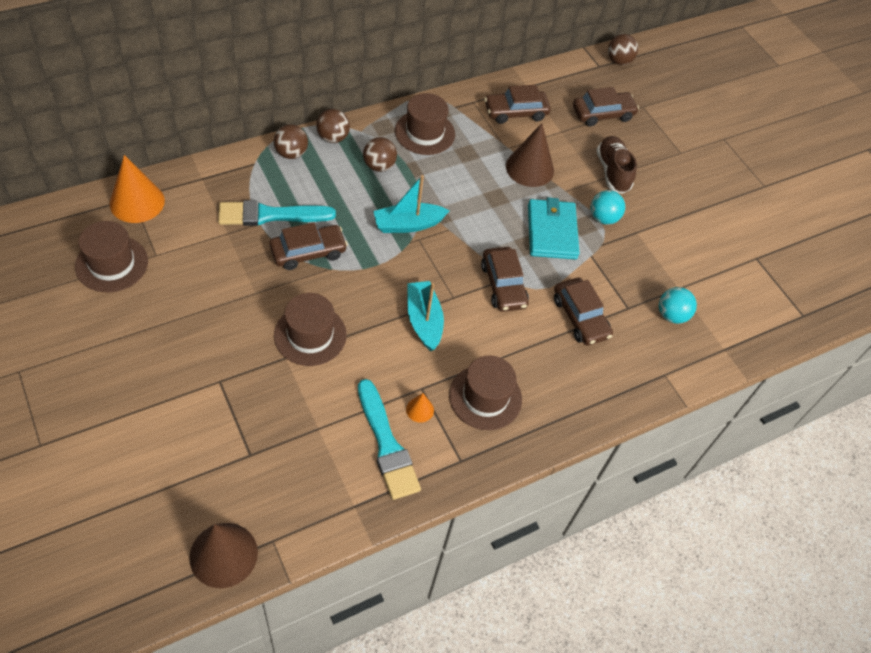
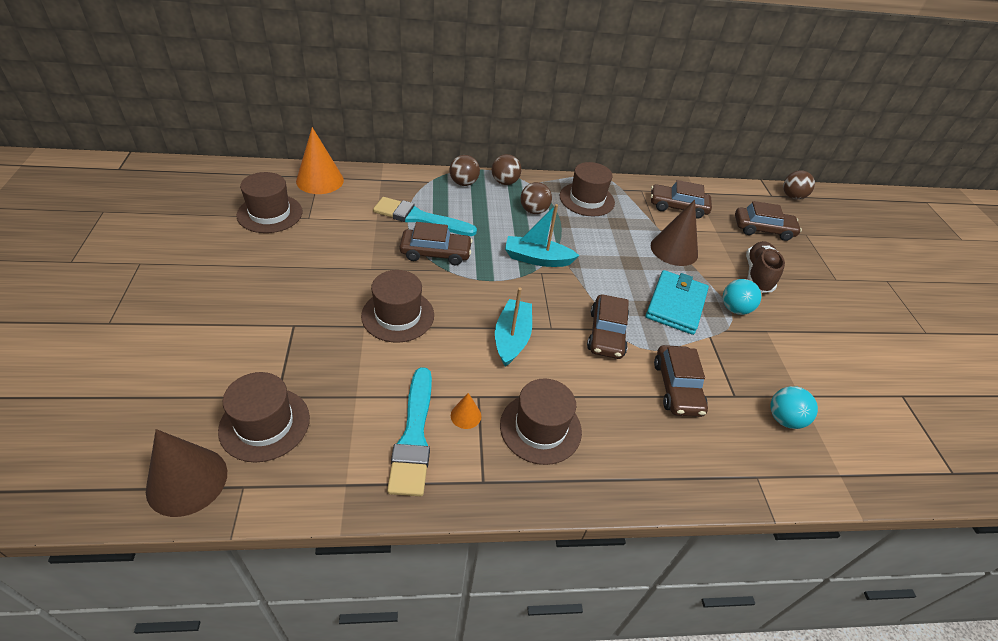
camera: 25 degrees right, 10 degrees down
none -> brown hat [218,372,310,463]

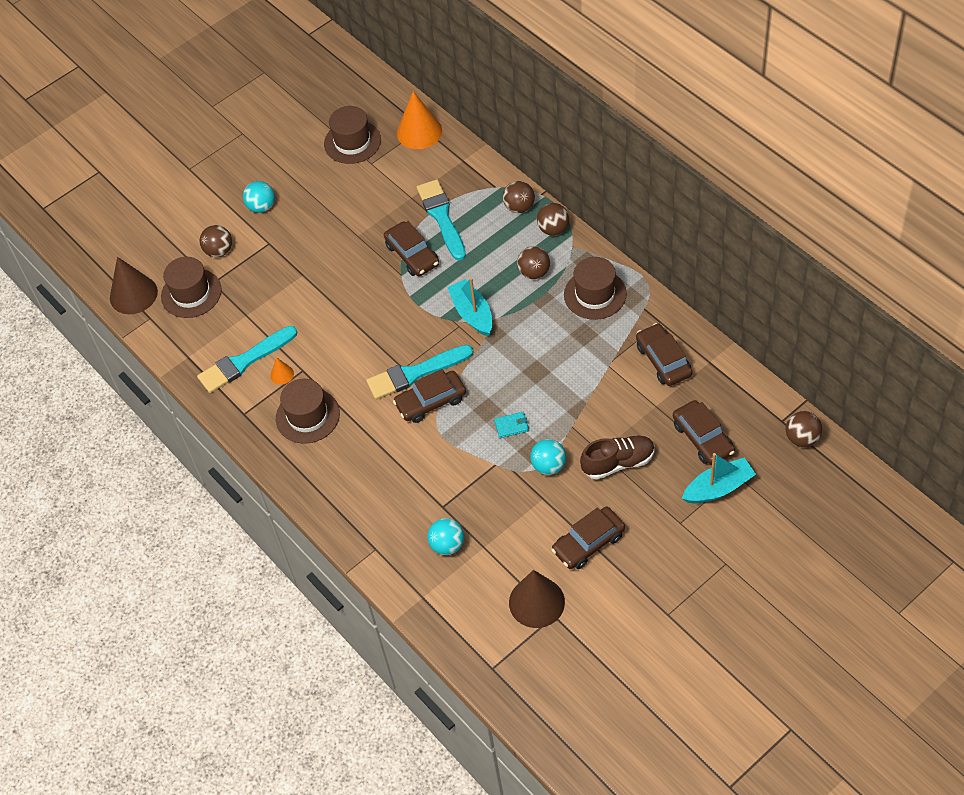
camera: 65 degrees right, 10 degrees up
brown hat [361,270,434,343] -> none
turquoise boat [495,287,532,366] -> turquoise boat moved to [682,453,756,504]
turquoise wallet [646,270,709,335] -> turquoise wallet [494,412,529,438], size x0.45
brown cone [651,200,698,266] -> brown cone moved to [509,570,565,628]
brown car [654,345,708,417] -> brown car moved to [551,507,625,569]
none -> brown ball [200,225,232,257]
none -> turquoise ball [243,181,275,213]
none -> turquoise brush [366,345,474,399]

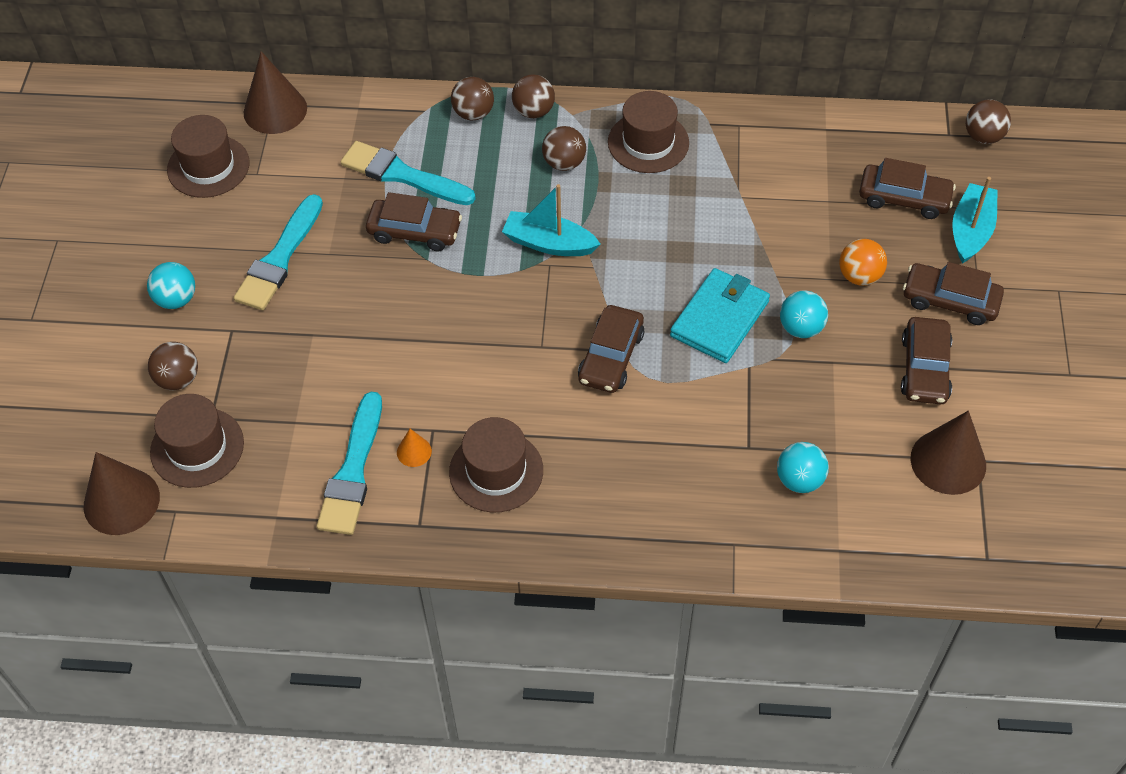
camera: 50 degrees left, 0 degrees up
turquoise brush [366,345,474,399] -> turquoise brush moved to [234,194,323,310]
orange cone [397,91,442,149] -> brown cone [244,51,307,134]
turquoise wallet [494,412,529,438] -> turquoise wallet [670,268,770,363], size x2.20
brown shoe [580,436,655,479] -> orange ball [839,239,887,286]
brown car [636,323,692,386] -> brown car moved to [903,262,1004,325]

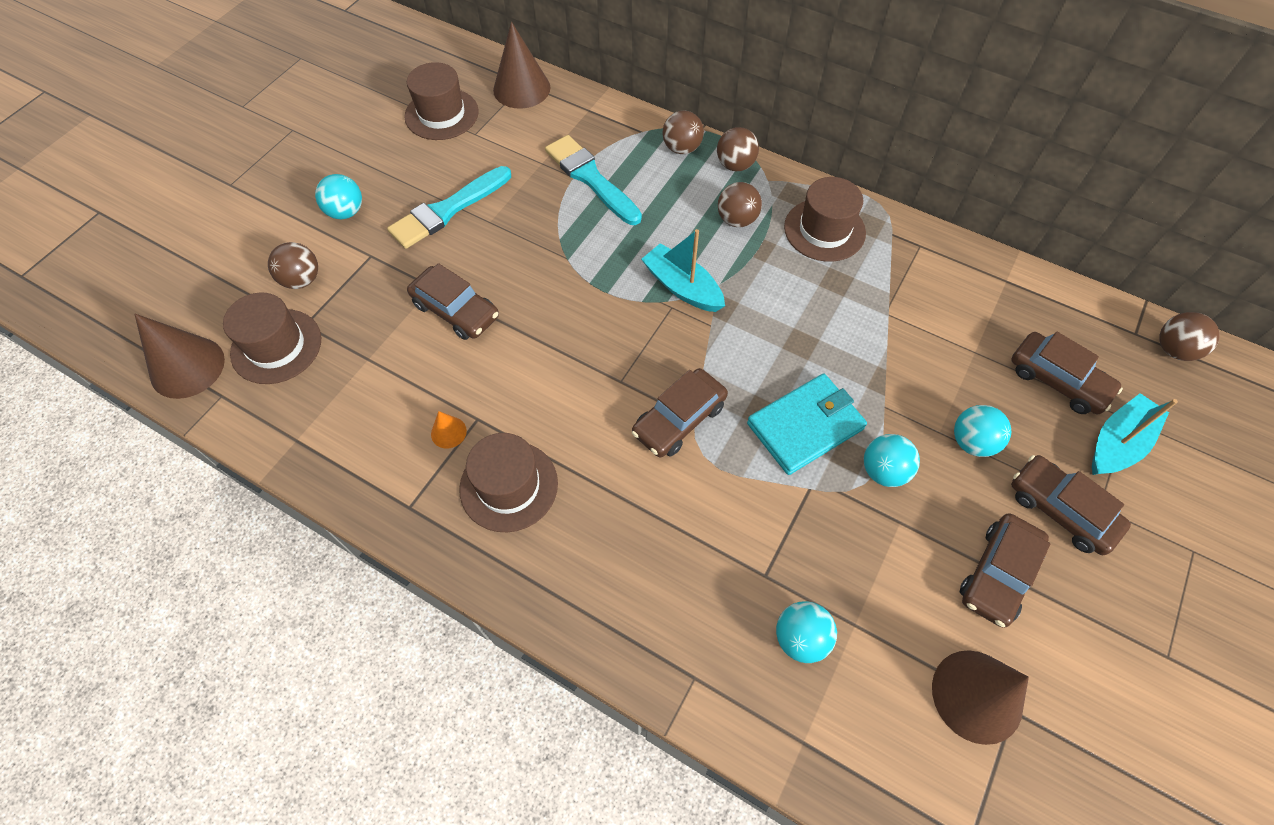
camera: 25 degrees right, 5 degrees up
turquoise brush [317,392,382,535] -> none
brown car [366,192,462,251] -> brown car moved to [407,263,499,340]
orange ball [839,239,887,286] -> turquoise ball [954,405,1011,457]

